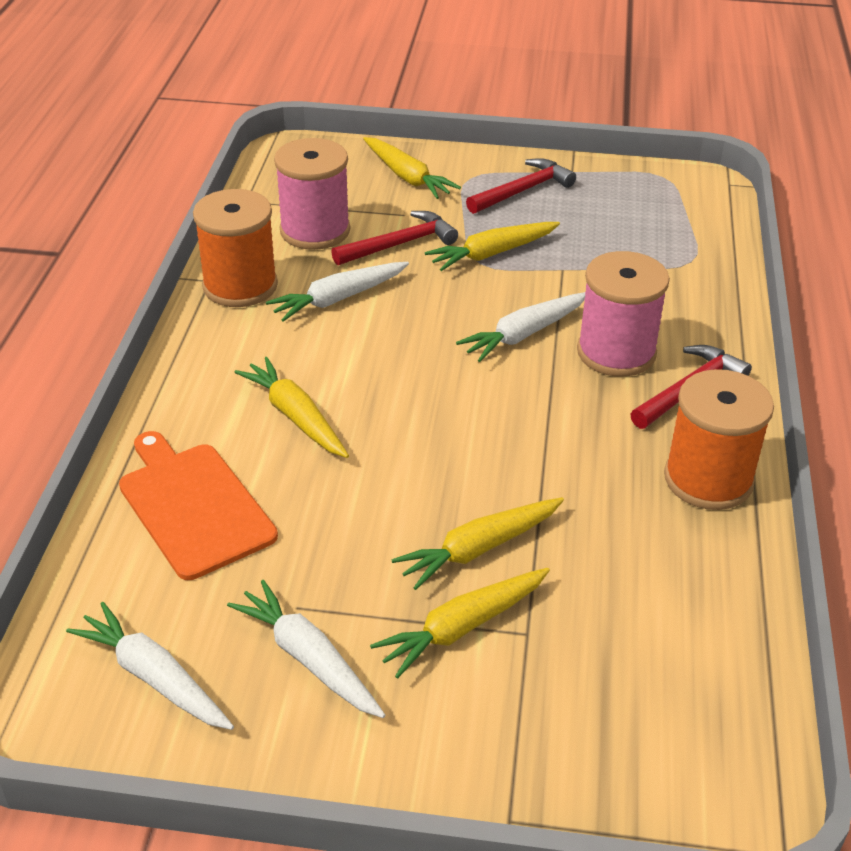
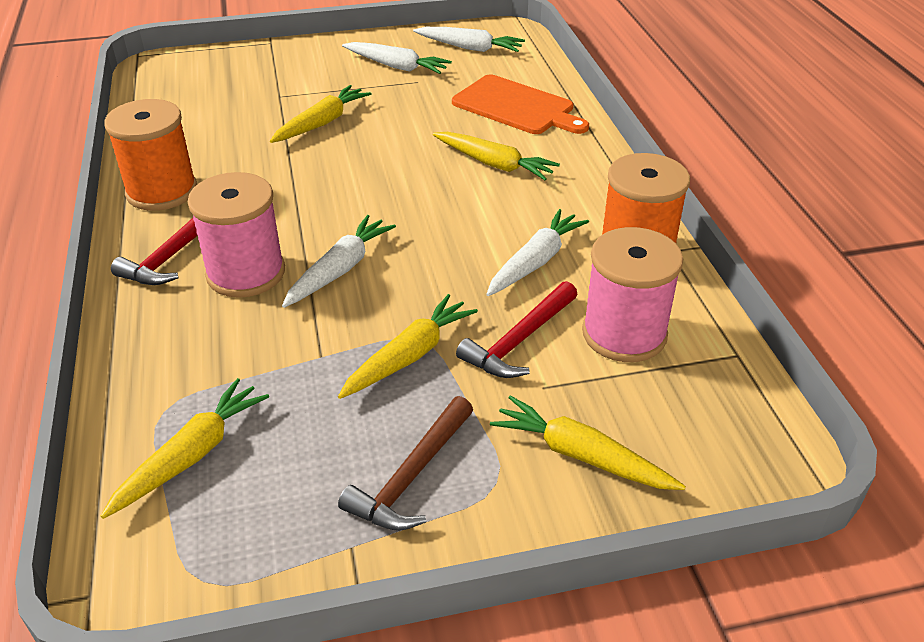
camera: 160 degrees right, 0 degrees up
yellow carrot [370,568,550,679] -> yellow carrot moved to [101,378,269,519]
red hammer [466,158,576,214] -> brown hammer [338,396,473,531]

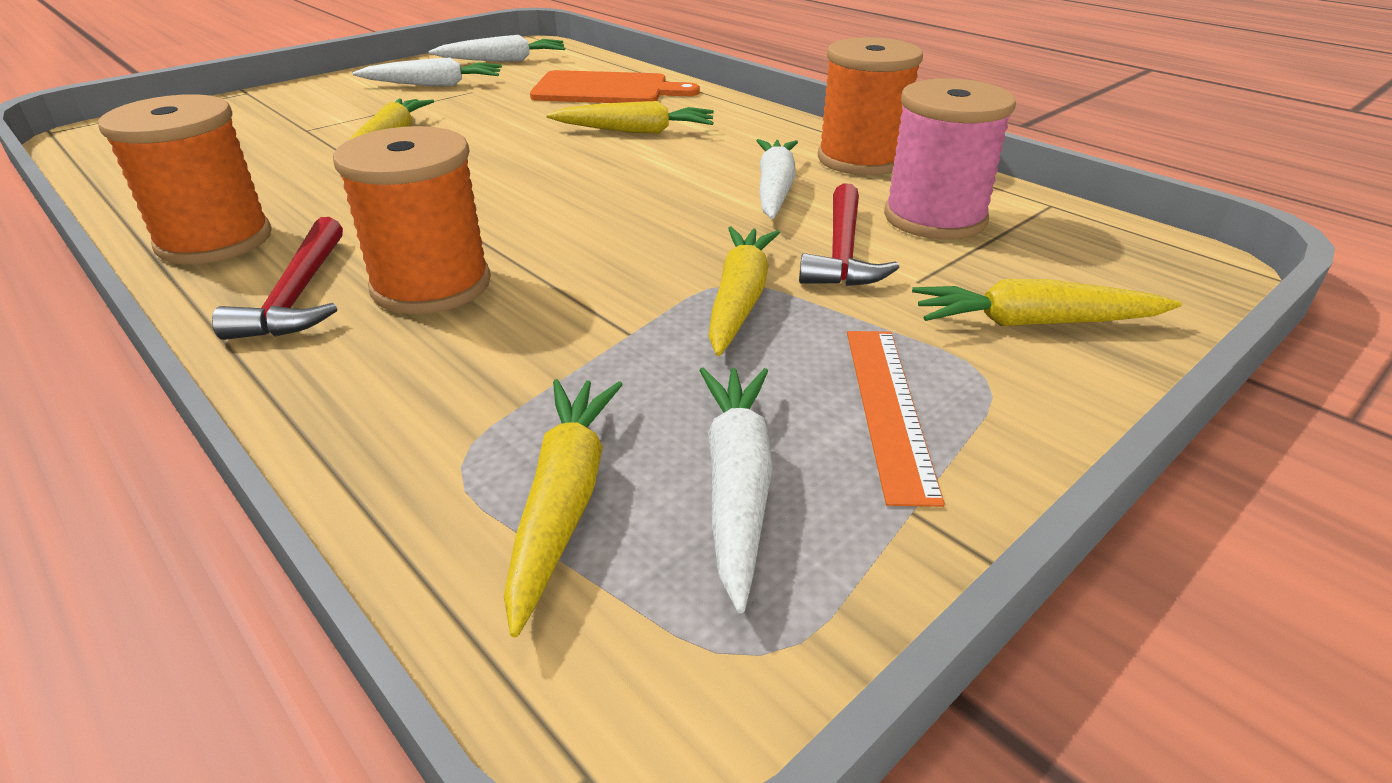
camera: 30 degrees left, 5 degrees down
pink spool [188,172,285,298] -> orange spool [333,126,491,314]
white carrot [282,215,396,308] -> white carrot moved to [699,368,773,613]
brown hammer [338,396,473,531] -> orange ruler [847,331,945,507]

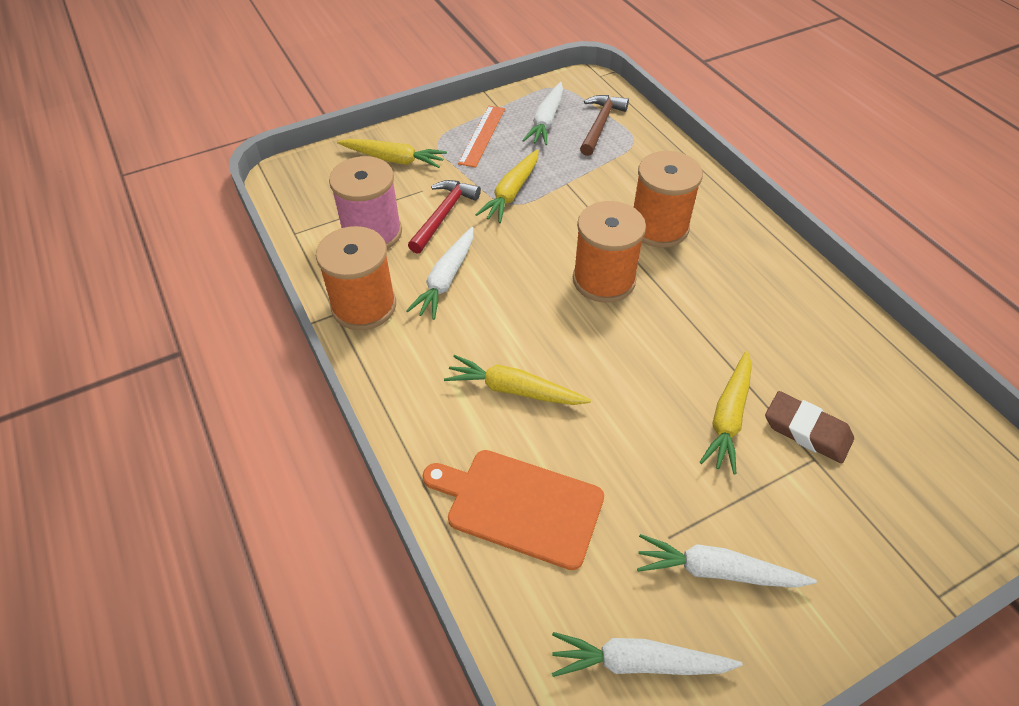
camera: 165 degrees left, 15 degrees up
orange spool [98,94,272,264] -> orange spool moved to [573,201,646,303]
red hammer [212,217,343,340] -> none
yellow carrot [504,379,623,638] -> brown hammer [580,95,629,156]
none -> brown eraser [765,391,854,463]

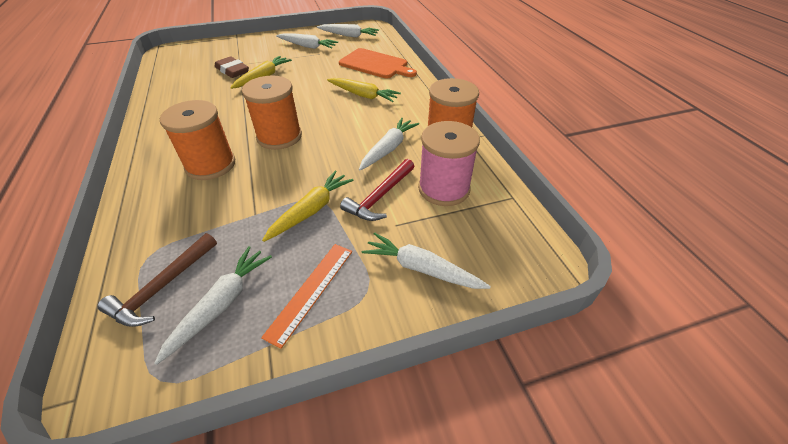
camera: 170 degrees left, 5 degrees down
yellow carrot [337,139,447,168] -> white carrot [362,232,491,289]

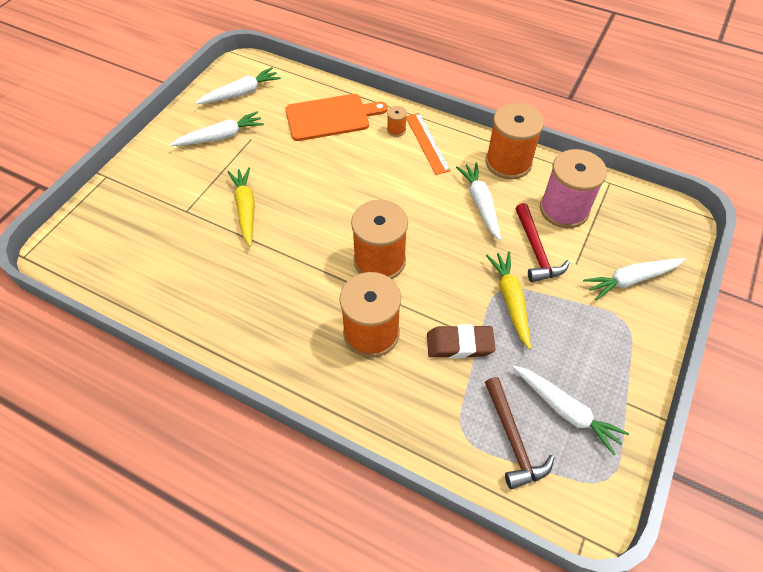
camera: 45 degrees left, 10 degrees up
white carrot [154,246,272,365] -> white carrot turned 150 degrees clockwise [513,365,629,455]
brown eraser [215,56,249,78] -> brown eraser moved to [427,324,495,358]
orange ruler [261,244,352,349] -> orange ruler moved to [406,113,451,175]
yellow carrot [327,78,401,102] -> none
none -> orange spool [387,106,407,137]

